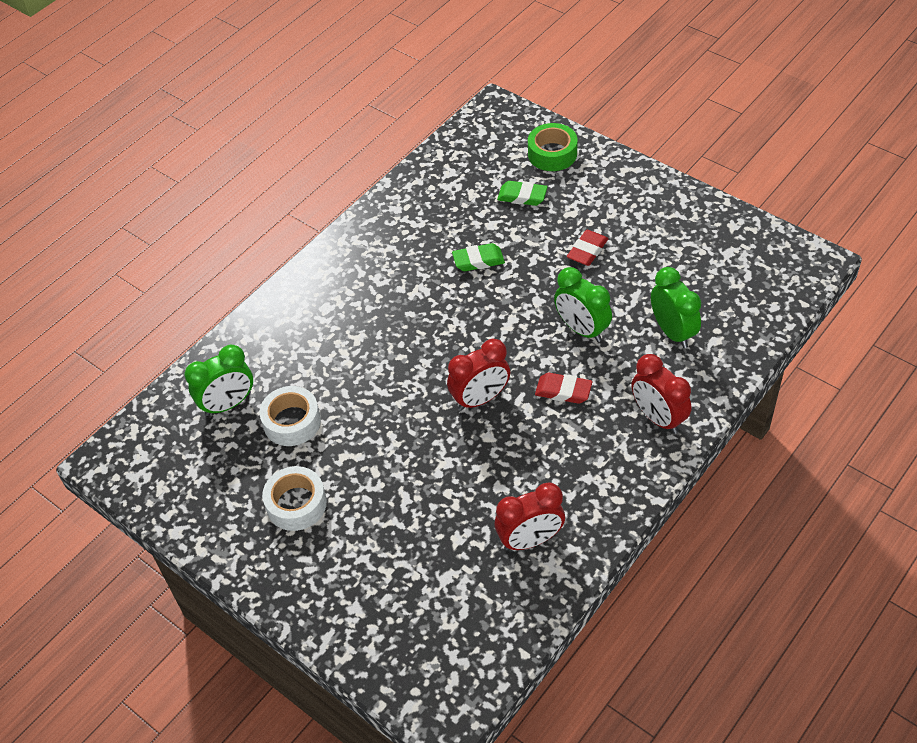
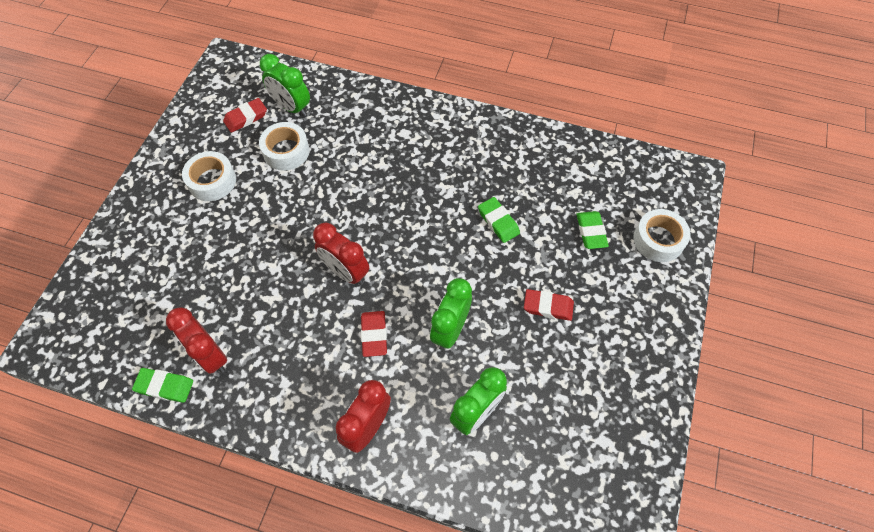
camera: 65 degrees right, 10 degrees up
green tape [528,123,578,171] -> white tape [633,209,691,262]
none -> green eraser [132,368,193,403]
none -> red eraser [223,98,267,133]

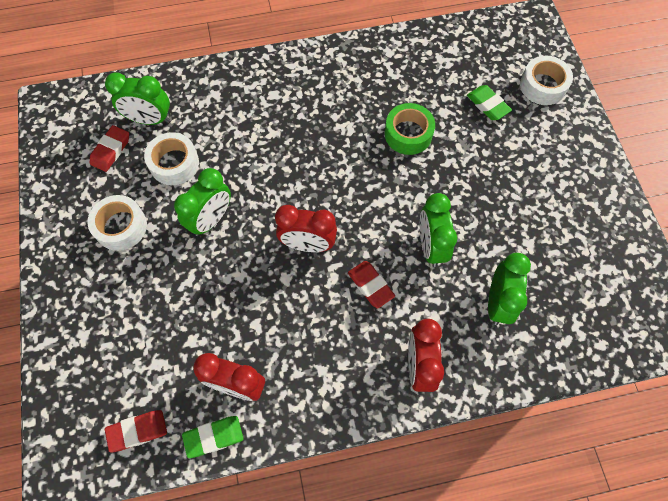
camera: 30 degrees left, 5 degrees up
green eraser [478,197,520,243] -> green tape [385,103,435,155]
red eraser [524,289,574,321] -> red eraser moved to [105,410,167,452]
none -> green clock [174,168,231,236]

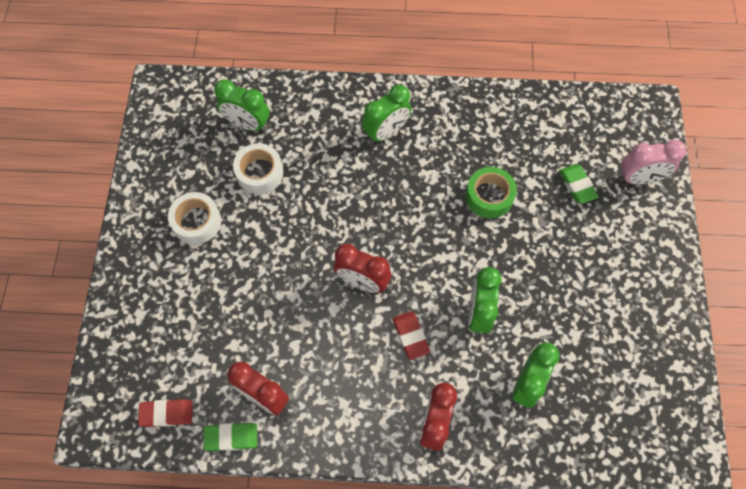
camera: 15 degrees right, 0 degrees up
red eraser [90,125,129,172] -> none
green clock [174,168,231,236] -> green clock moved to [362,85,411,144]
white tape [520,56,573,105] -> pink clock [620,140,687,185]

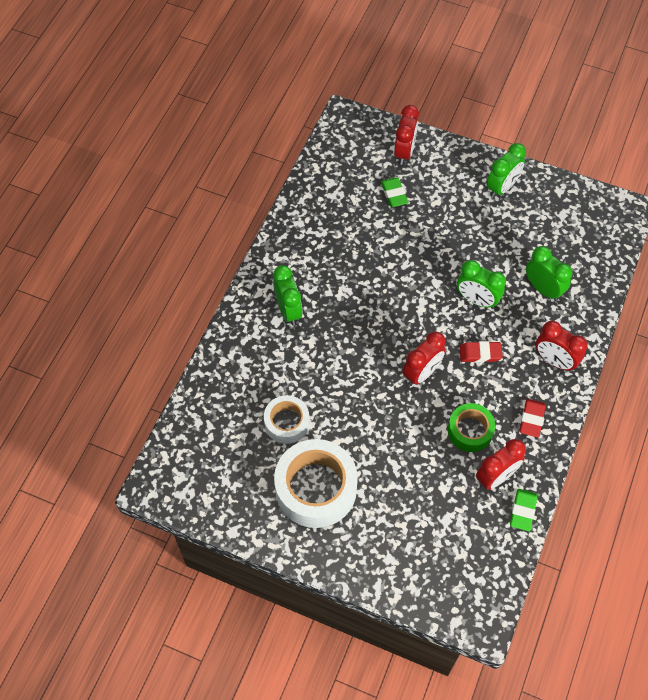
camera: 70 degrees left, 5 degrees down
red eraser [138,399,192,427] -> red eraser moved to [520,399,546,437]
white tape [168,192,221,245] -> white tape [274,439,358,528], size x1.76
green clock [214,79,270,132] -> green clock moved to [487,143,526,198]
green tape [466,167,517,218] -> green tape moved to [448,403,495,452]
green eraser [559,164,599,204] -> green eraser turned 75 degrees clockwise [381,177,409,207]
pink clock [620,140,687,185] -> red clock [394,105,419,165]

